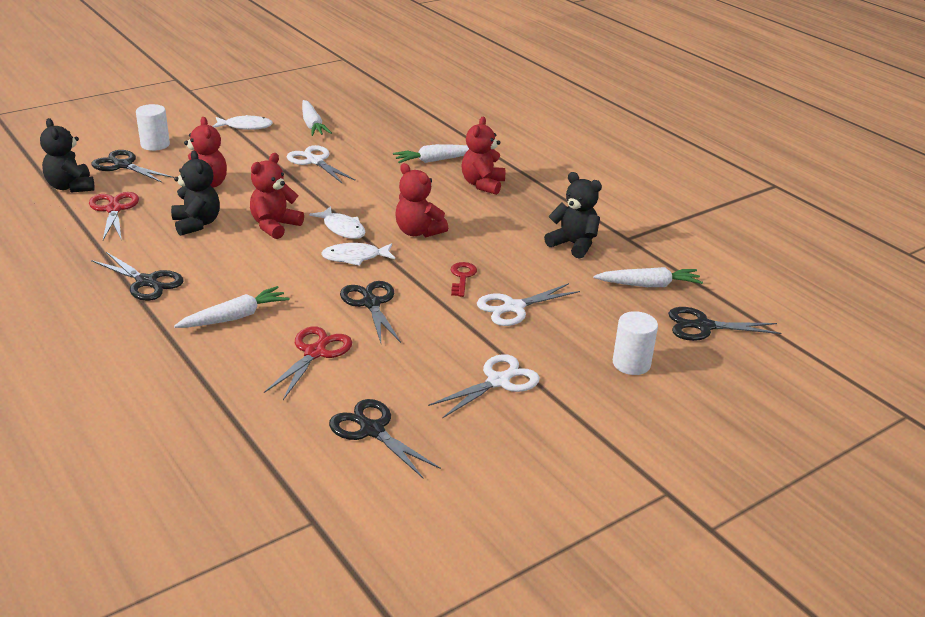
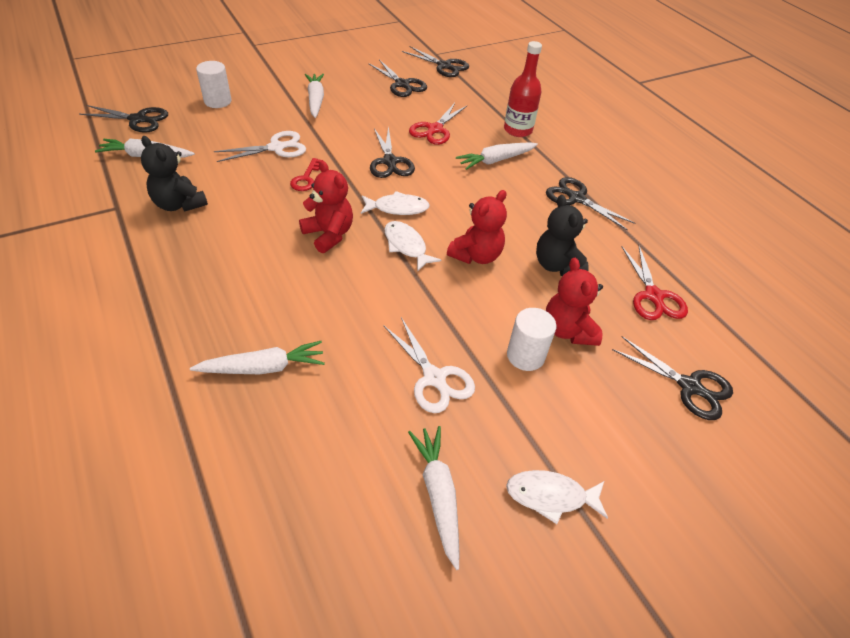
camera: 175 degrees left, 15 degrees up
black teddy bear [40,118,95,193] -> none
white cylinder [136,104,170,151] -> white cylinder moved to [507,308,557,371]
white scissors [428,354,540,419] -> white carrot [305,74,324,118]
red teddy bear [461,117,505,195] -> none
none -> black scissors [402,46,469,77]
none -> red bottle [504,41,542,137]

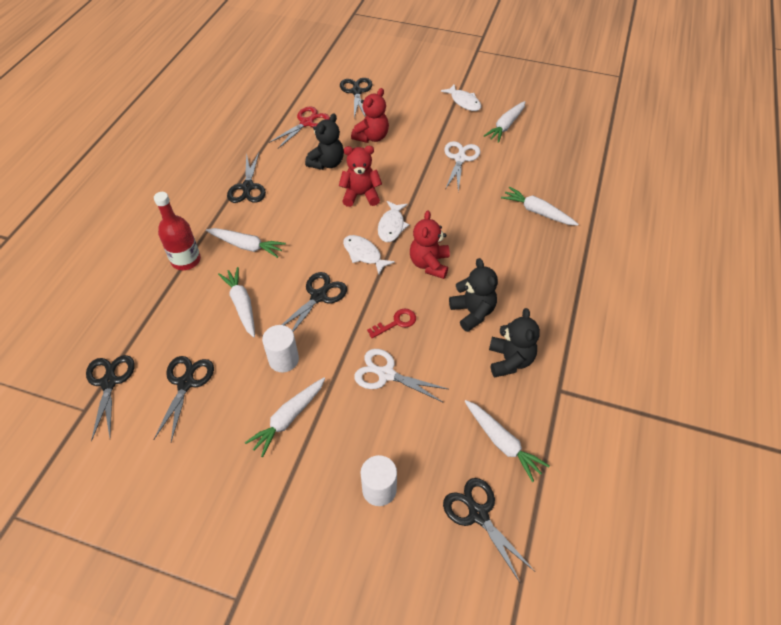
camera: 130 degrees left, 5 degrees up
red scissors [409,103,467,145] -> white carrot [218,267,255,338]
white cylinder [507,308,557,371] -> white cylinder moved to [262,325,299,372]
none -> black teddy bear [449,258,498,332]

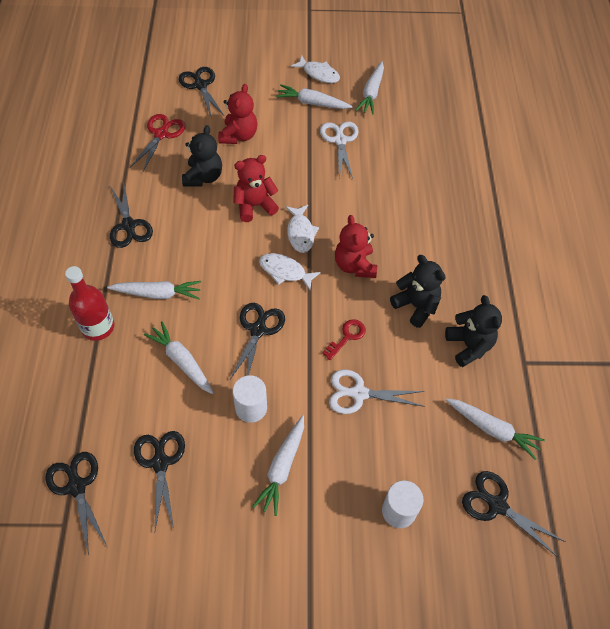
camera: 20 degrees left, 5 degrees up
white carrot [501,187,579,226] -> white carrot moved to [276,85,353,109]

